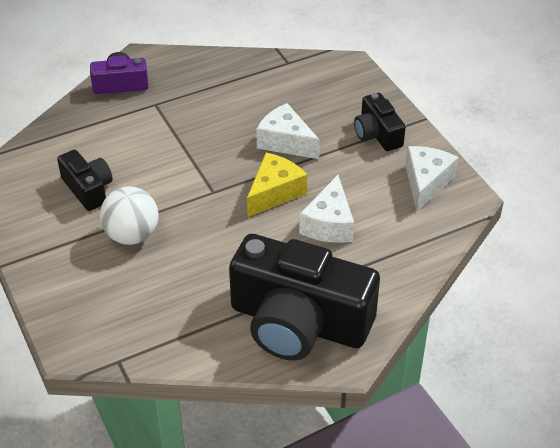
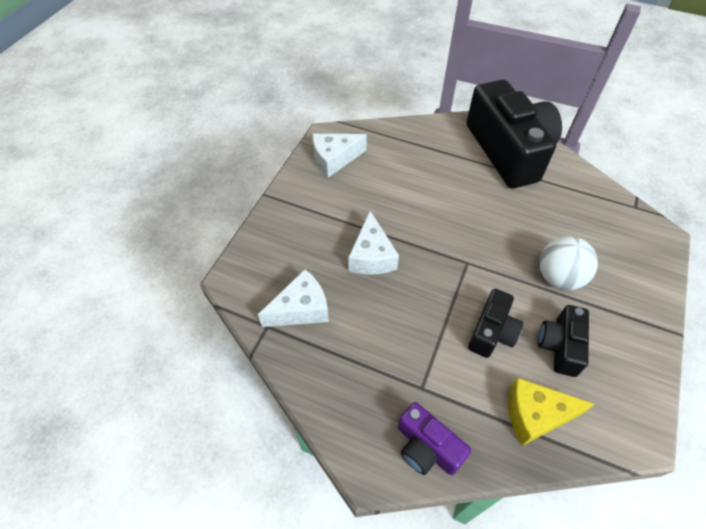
camera: 130 degrees left, 10 degrees up
yellow cheese [247,153,307,217] -> yellow cheese moved to [508,378,595,446]
white cheese [299,175,354,243] -> white cheese moved to [258,269,329,327]
black camera [354,93,406,151] -> black camera moved to [468,289,524,358]

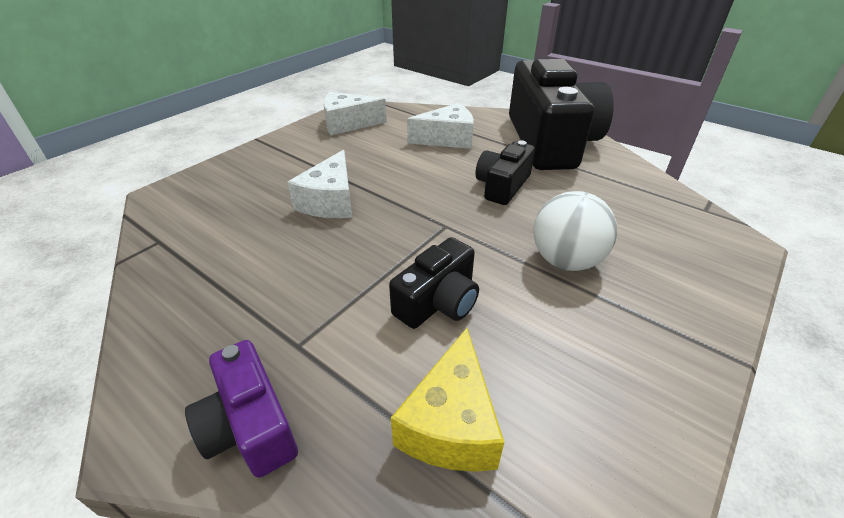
camera: 15 degrees right, 15 degrees down
white cheese [258,269,329,327] -> white cheese moved to [407,103,474,149]
yellow cheese [508,378,595,446] -> yellow cheese turned 90 degrees counterclockwise [391,328,504,472]
black camera [538,305,589,377] -> black camera moved to [475,140,535,205]

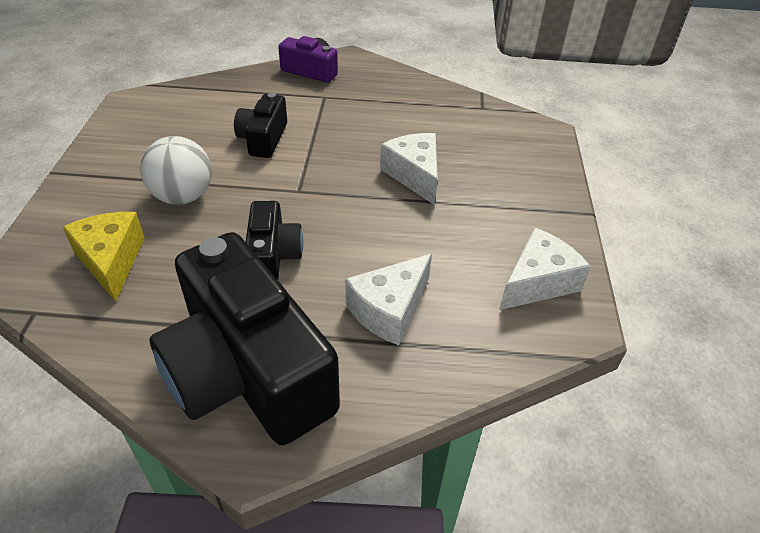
camera: 145 degrees right, 5 degrees up
yellow cheese [391,328,504,472] -> yellow cheese moved to [63,212,145,302]

